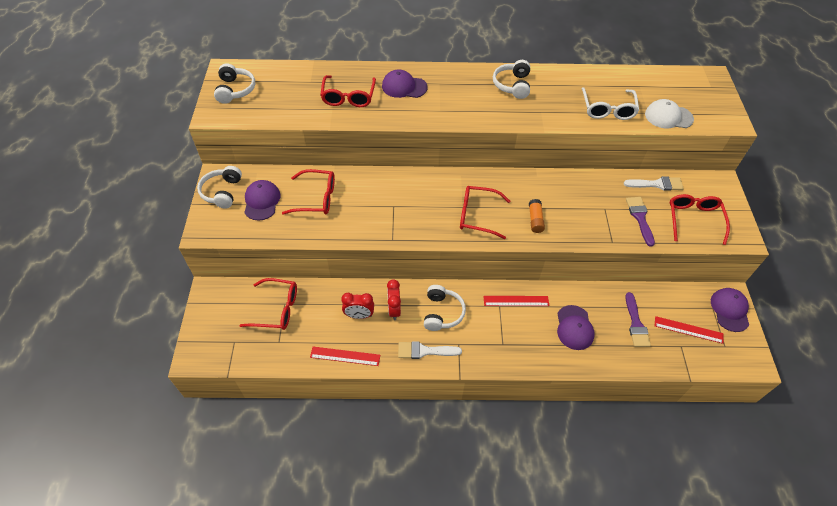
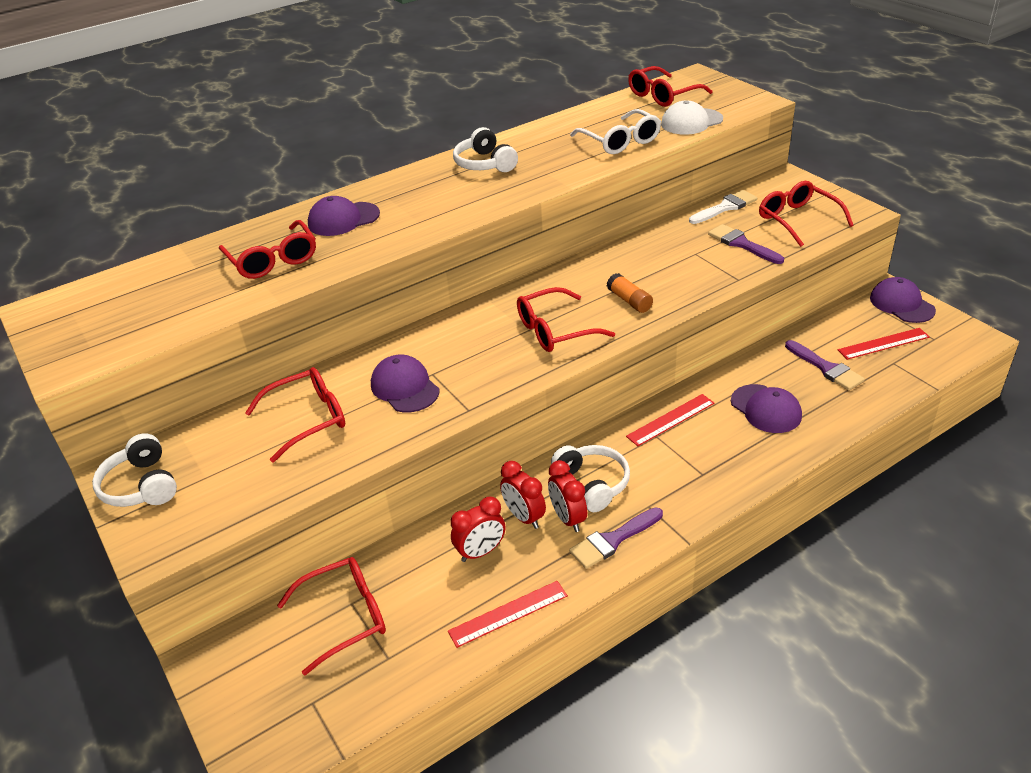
camera: 30 degrees left, 15 degrees down
white headphones [214,63,255,104] -> none
purple cap [244,180,280,221] -> purple cap moved to [371,355,440,412]
white brush [398,341,462,359] -> purple brush [569,507,663,569]
none -> red clock [548,460,587,532]
none -> red glasses [628,66,712,107]

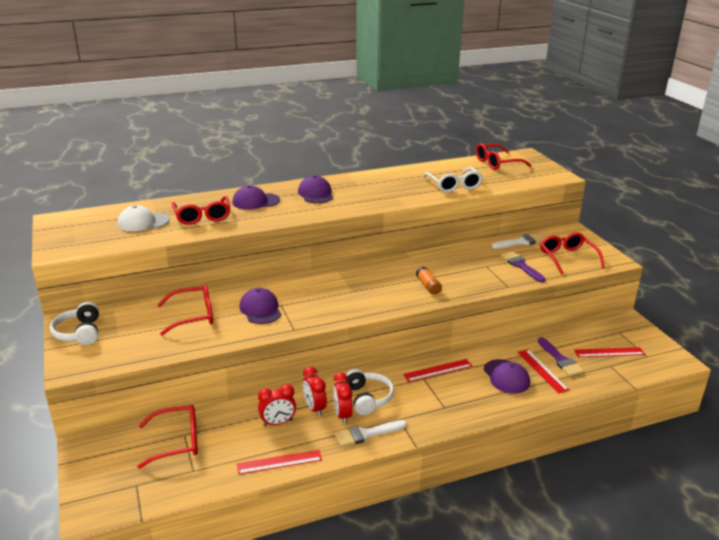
camera: 10 degrees right, 10 degrees down
white headphones [453,127,518,172] -> none
red glasses [517,287,615,352] -> none
purple brush [569,507,663,569] -> white brush [335,420,407,447]
white cap [661,101,723,135] -> white cap moved to [118,205,170,231]
purple cap [870,277,936,323] -> purple cap moved to [298,176,333,203]
none -> red ruler [518,349,569,393]

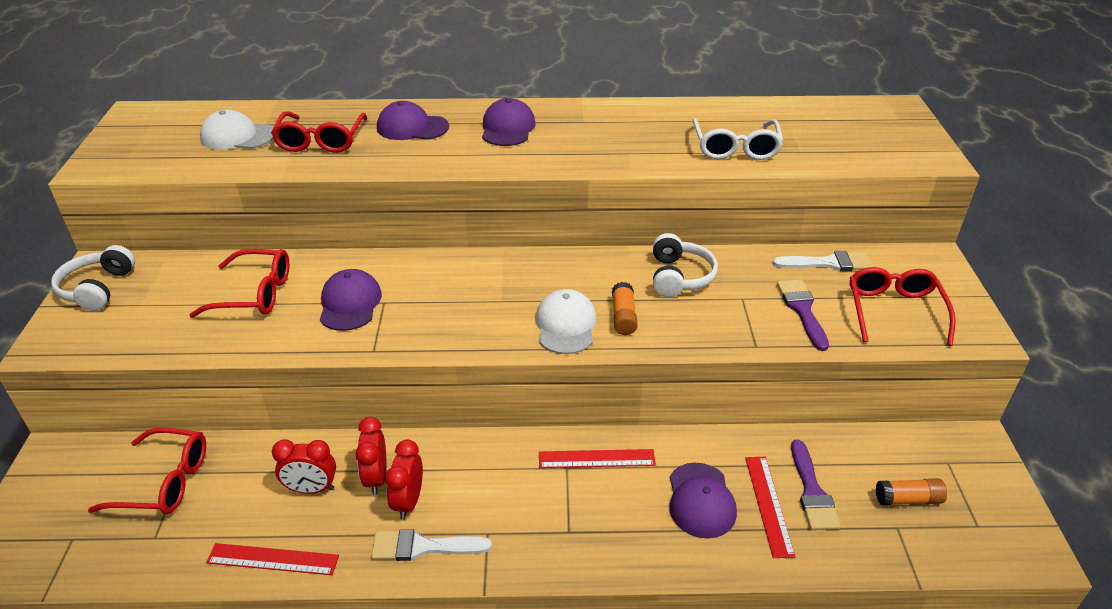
camera: 20 degrees right, 10 degrees up
white headphones [344,369,394,415] -> white headphones moved to [653,233,718,297]
red glasses [476,143,531,170] -> none
red ruler [574,347,645,357] -> orange glue stick [876,478,947,505]
none -> white cap [535,289,597,354]

